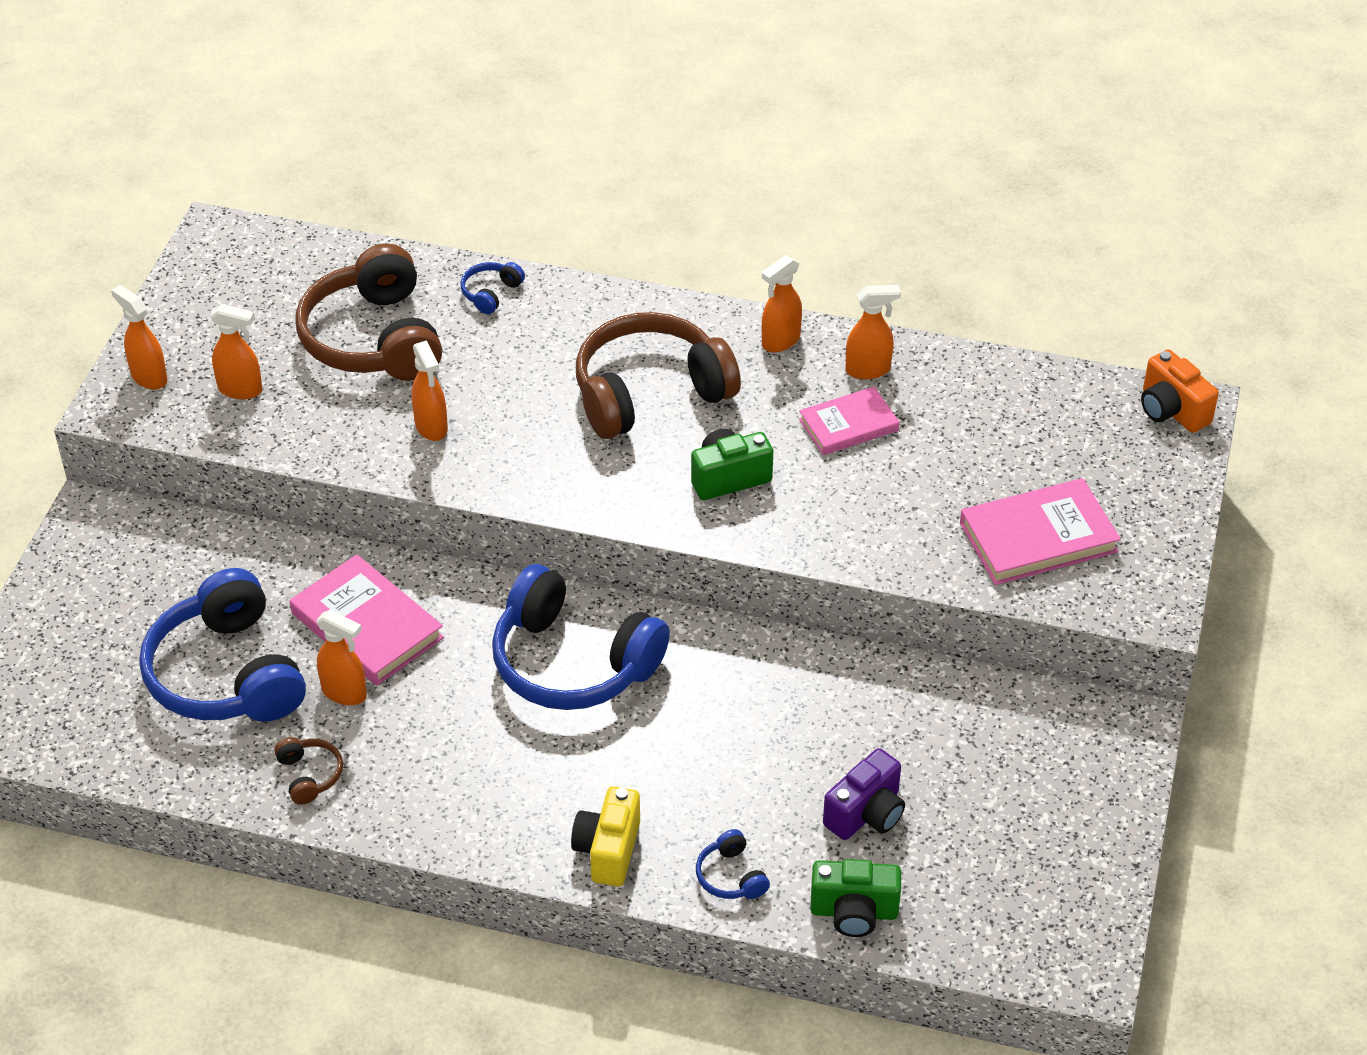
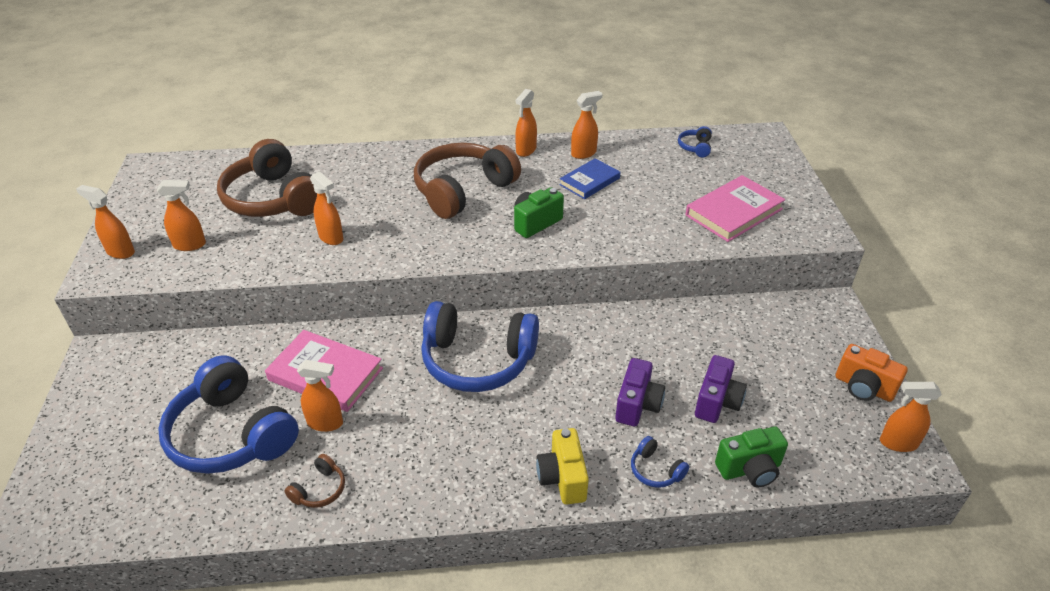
camera: 20 degrees left, 5 degrees down
brown headphones [274,737,343,804] -> brown headphones turned 75 degrees clockwise [284,454,345,508]
blue headphones [460,262,525,314] -> blue headphones moved to [678,126,712,157]
pink book [799,387,899,455] -> blue book [559,158,620,199]
orange camera [1141,349,1219,433] -> orange camera moved to [836,344,908,402]
none -> purple camera [615,358,665,426]
none -> orange spray bottle [880,382,942,452]

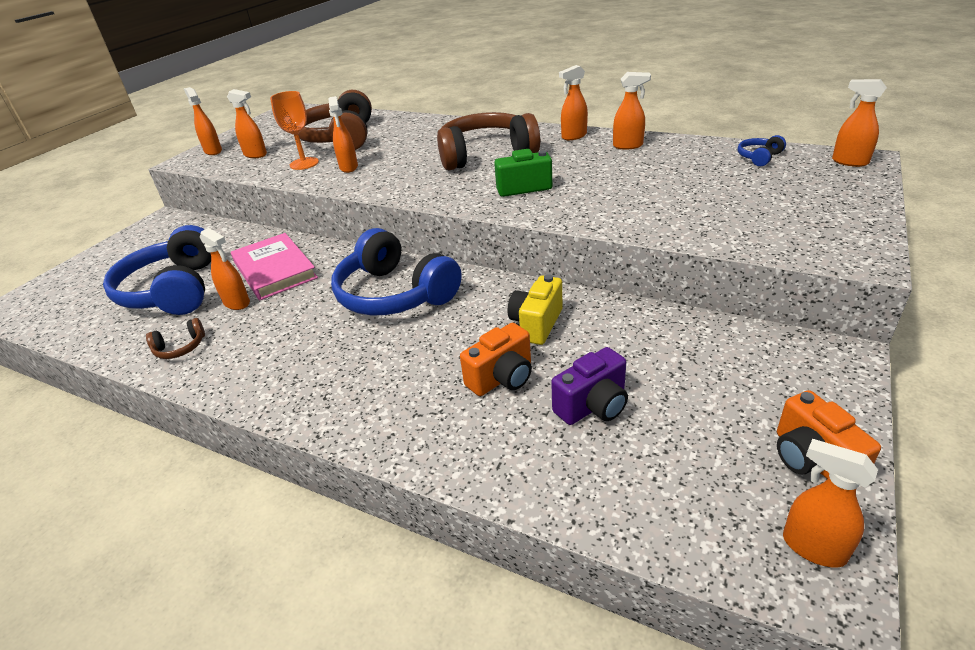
camera: 35 degrees right, 5 degrees down
yellow camera [536,428,589,505] -> yellow camera moved to [508,274,562,345]
blue book [559,158,620,199] -> none
purple camera [615,358,665,426] -> orange camera [460,323,532,396]
blue headphones [631,436,689,488] -> none
pink book [685,175,785,242] -> none
green camera [715,427,788,487] -> none
none -> orange goblet [270,91,319,170]
none -> orange spray bottle [832,79,887,167]

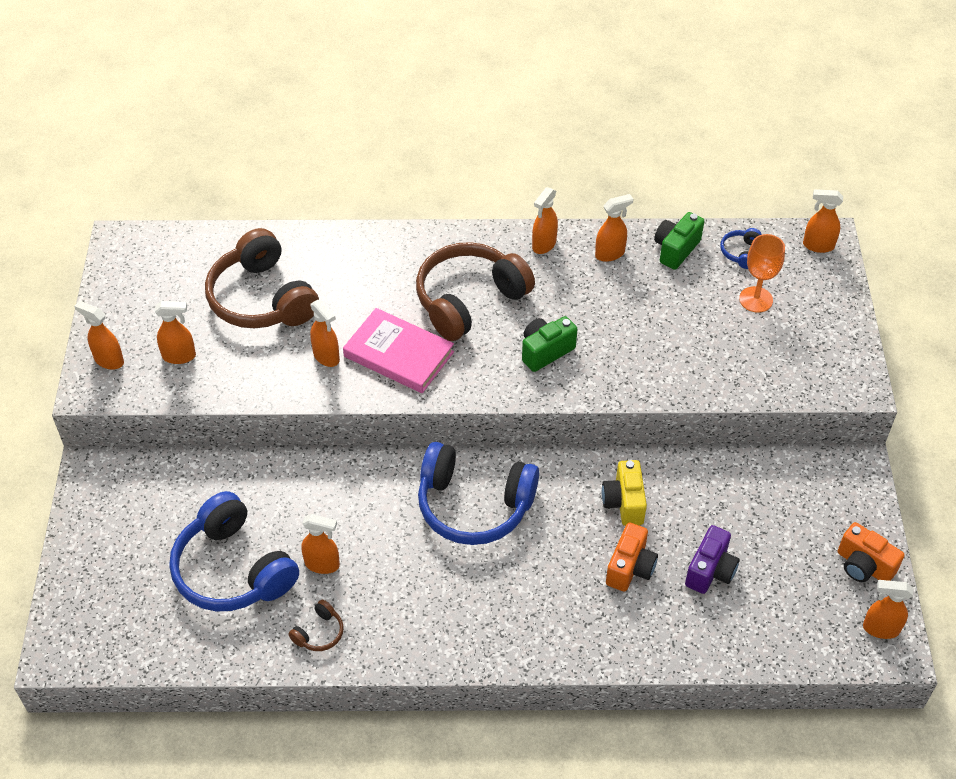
camera: 30 degrees left, 15 degrees up
pink book [231,233,318,300] -> pink book moved to [343,308,454,393]
orange goblet [270,91,319,170] -> orange goblet moved to [739,234,785,313]
none -> green camera [654,212,704,270]

